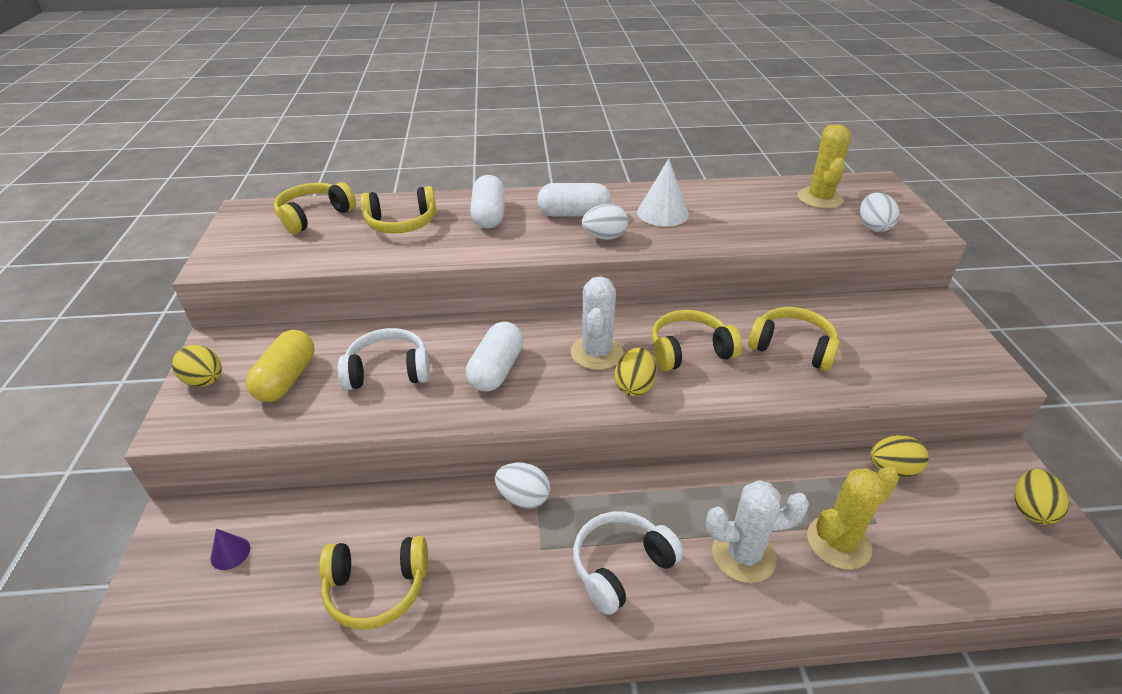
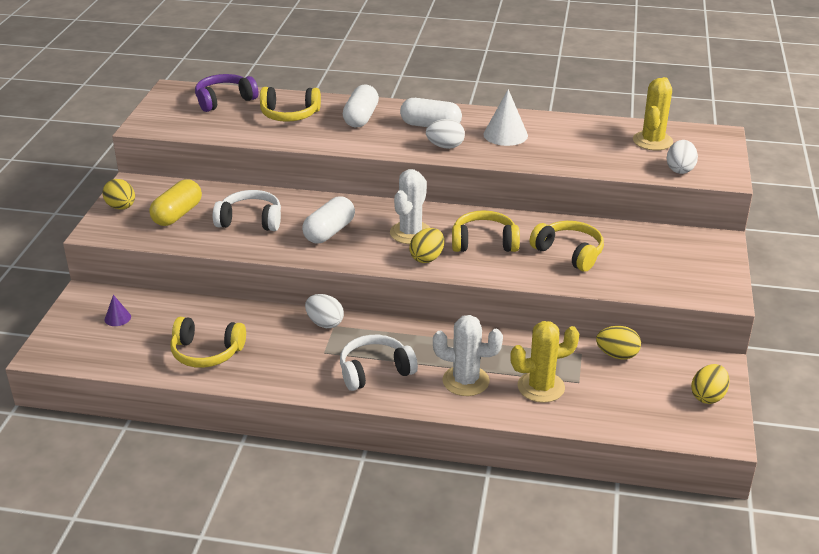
camera: 15 degrees right, 5 degrees down
yellow headphones [274,182,356,234] -> purple headphones [195,74,258,112]

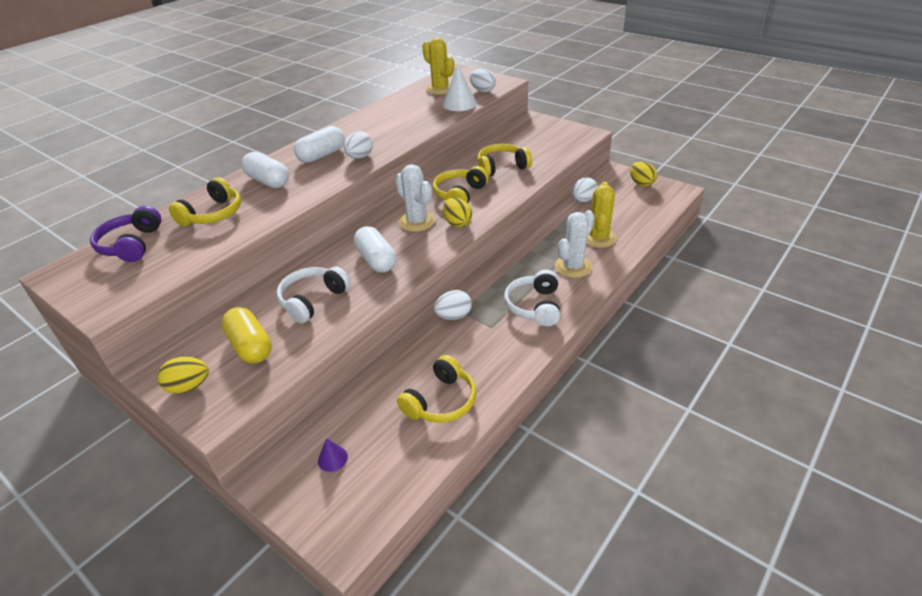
camera: 60 degrees left, 5 degrees up
white cone [483,89,528,146] -> white cone moved to [442,65,477,111]
yellow egg [596,326,641,359] -> white egg [572,177,598,202]

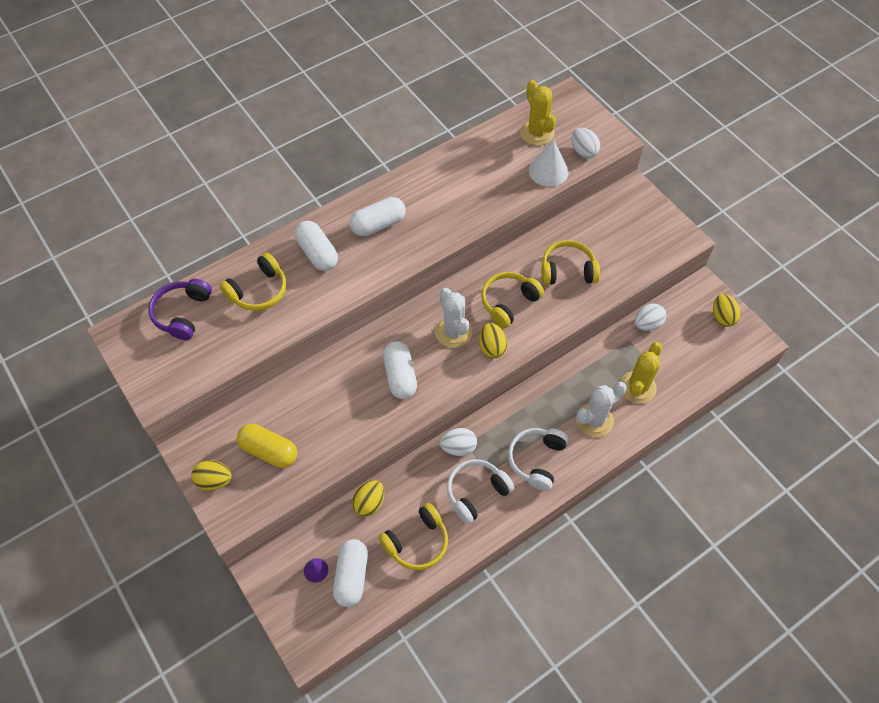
camera: 15 degrees right, 20 degrees up
yellow capsule [221,307,272,364] -> yellow capsule turned 45 degrees counterclockwise [237,424,297,468]
white headphones [276,267,351,323] -> white headphones moved to [447,459,514,524]
white egg [344,131,373,159] -> none
none -> white capsule [333,539,368,607]
none -> yellow egg [352,480,384,517]

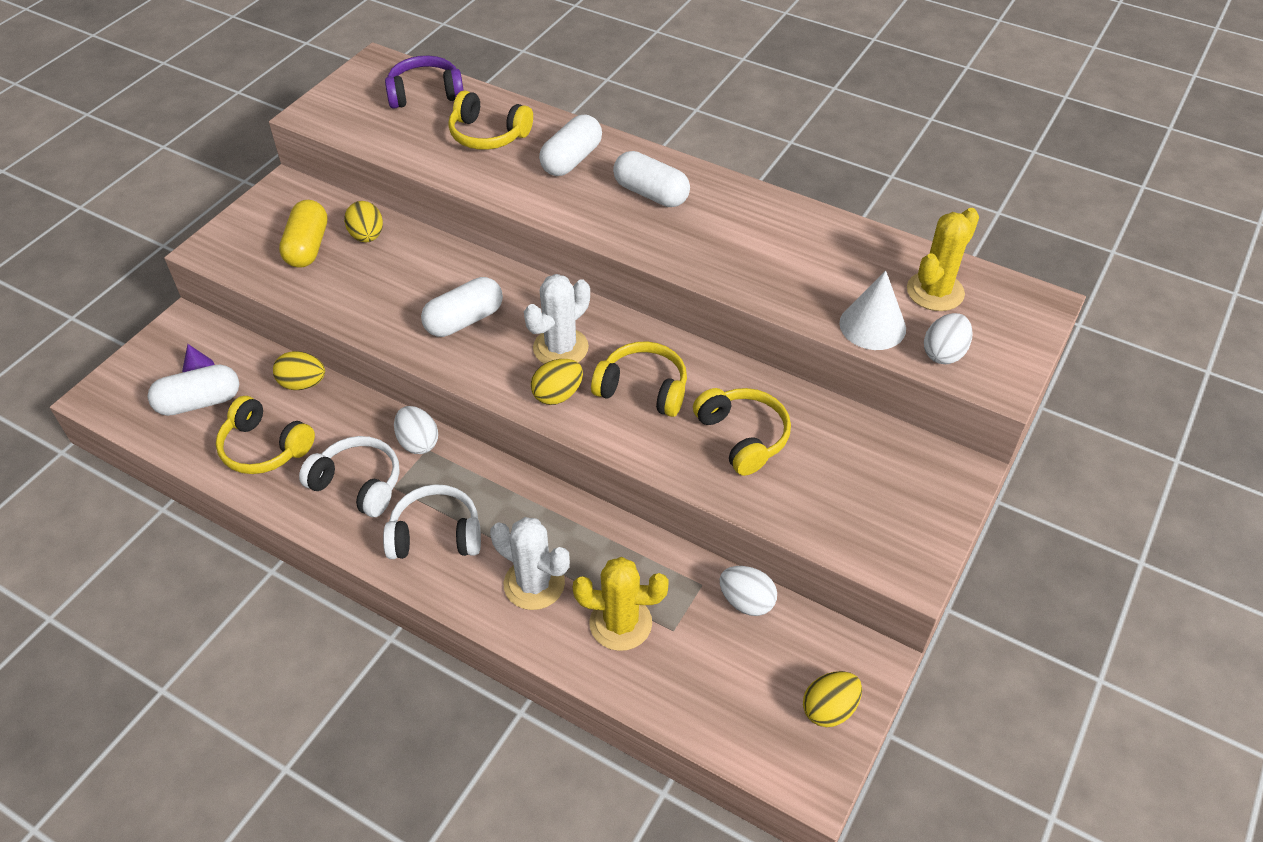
camera: 65 degrees right, 10 degrees down
yellow egg [191,460,232,491] -> yellow egg moved to [344,201,383,242]

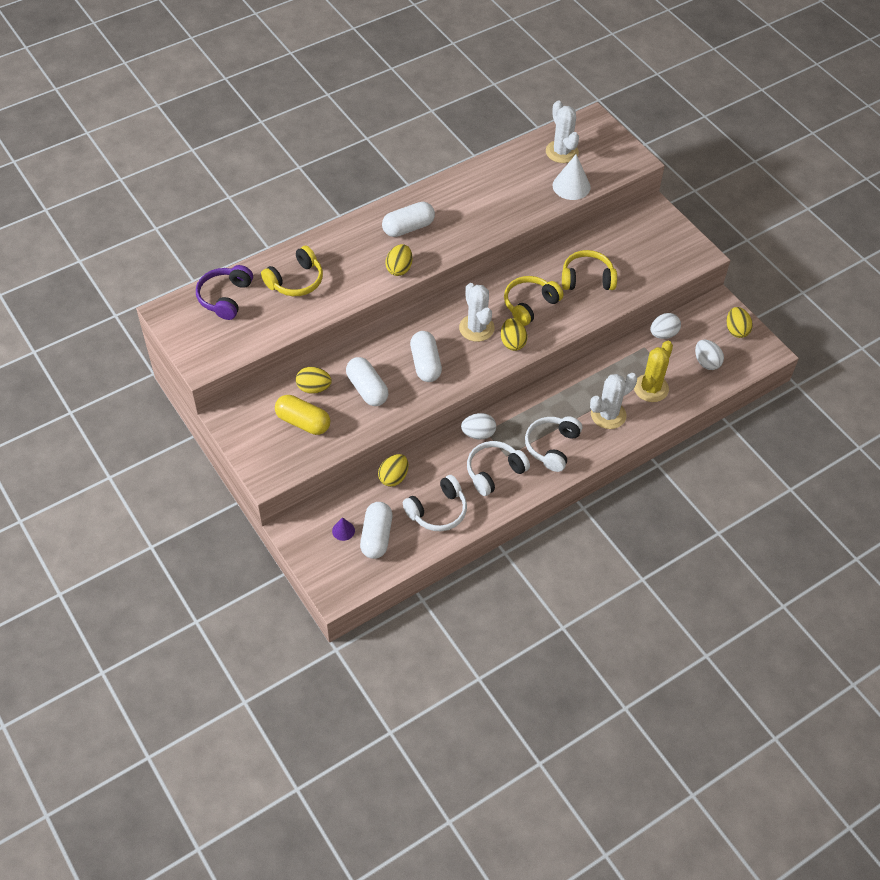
camera: 65 degrees left, 5 degrees up
yellow headphones [216,396,315,474] -> white headphones [403,475,467,531]
white capsule [539,114,602,176] -> white capsule moved to [346,357,388,406]
yellow cactus [907,208,979,311] -> white cactus [546,100,579,163]
white egg [924,313,973,364] -> white egg moved to [695,340,724,370]
none -> yellow egg [385,244,412,276]

